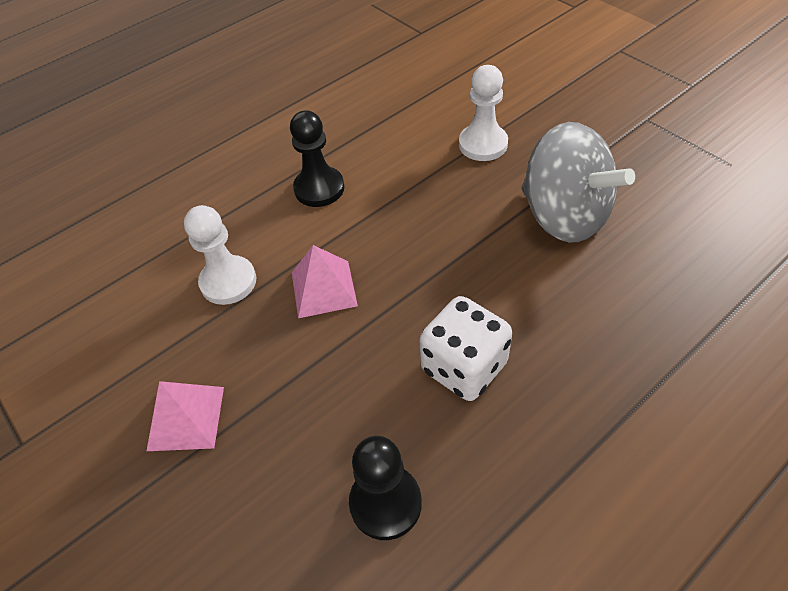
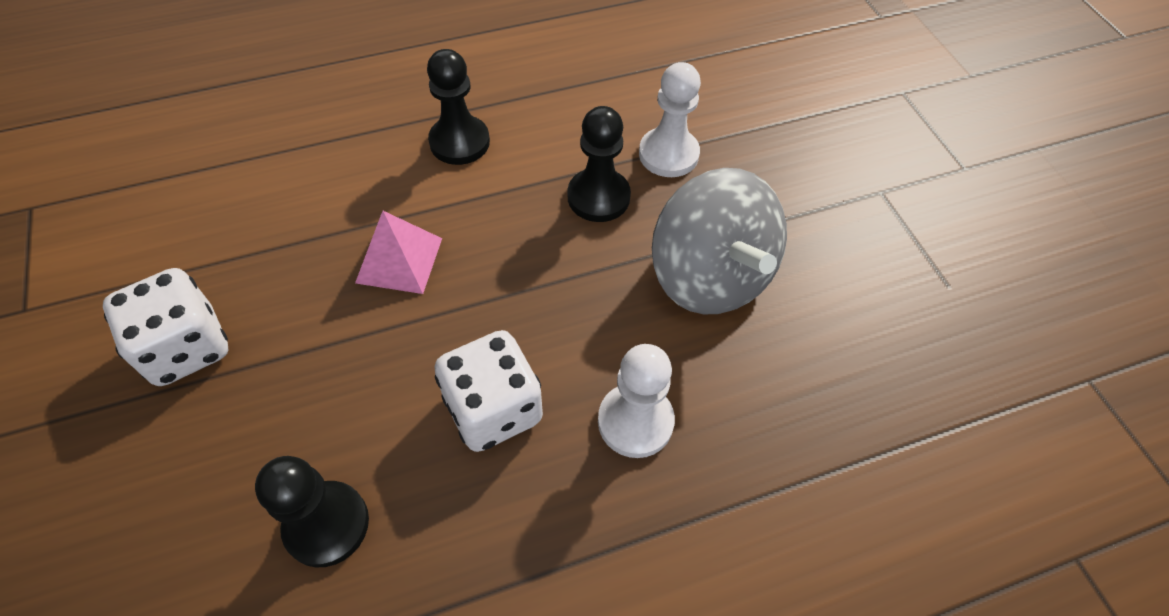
camera: 15 degrees right, 5 degrees up
pink pyramid [147,381,224,451] -> white dice [103,268,228,386]
white pawn [184,205,256,305] -> white pawn moved to [598,344,675,458]
none -> black pawn [567,106,631,222]

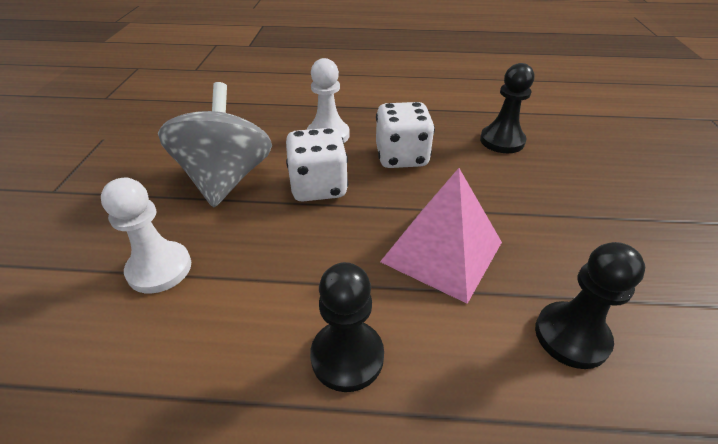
camera: 155 degrees left, 15 degrees down
white dice [103,268,228,386] -> white dice moved to [286,128,348,201]
pink pyramid [355,211,442,294] -> pink pyramid [380,168,502,304], size x1.51
black pawn [567,106,631,222] -> black pawn moved to [535,242,645,369]

